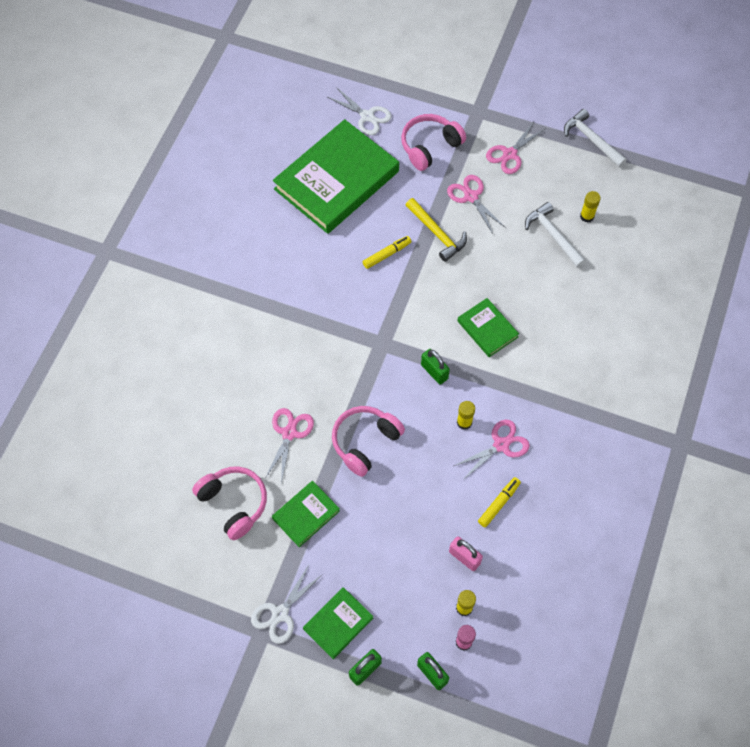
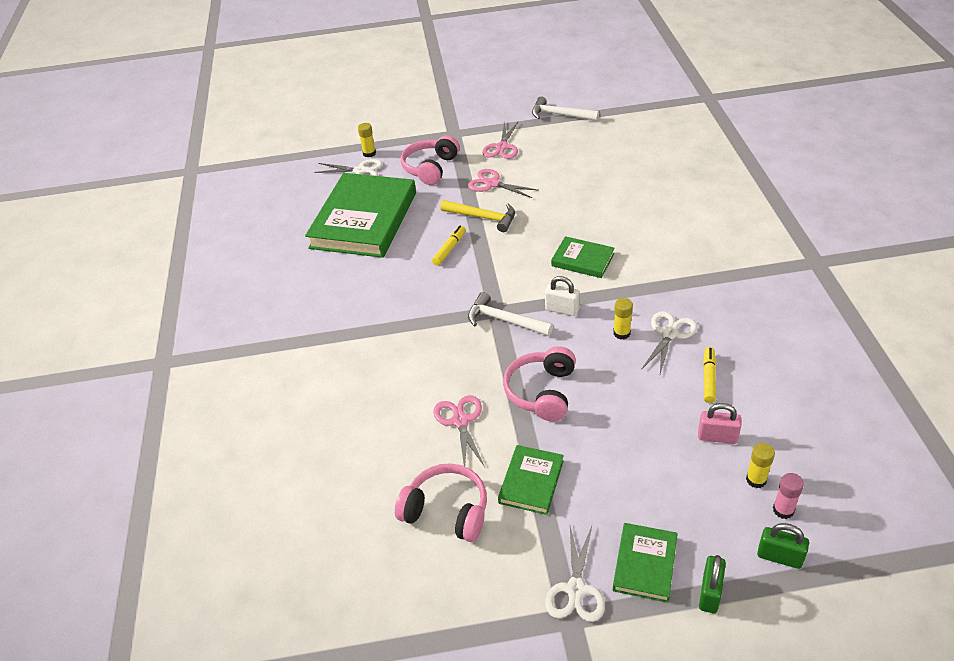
camera: 25 degrees left, 20 degrees down
green padlock [421,349,450,385] -> white padlock [545,276,580,316]
pink scissors [454,420,530,480] -> white scissors [641,311,697,374]
white hammer [525,202,586,268] -> white hammer moved to [468,292,553,336]
yellow glue stick [580,191,601,223] -> yellow glue stick moved to [358,123,376,157]

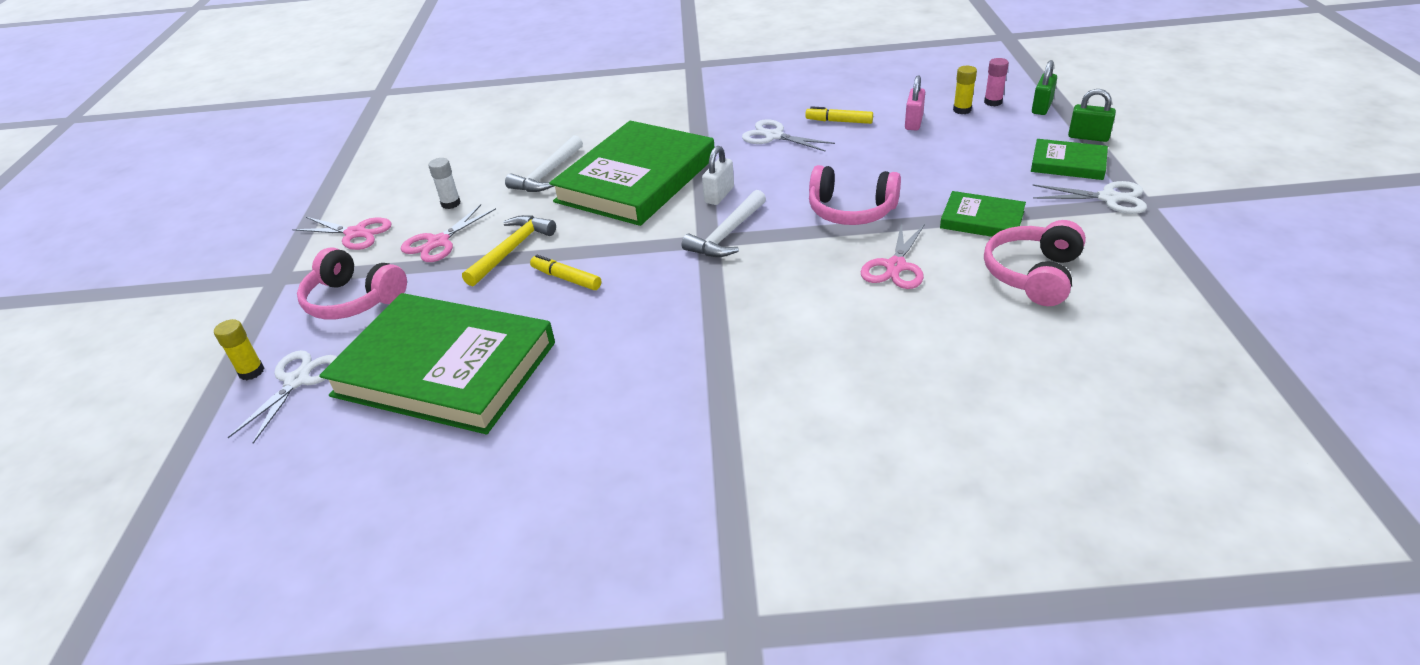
camera: 85 degrees left, 5 degrees down
pink scissors [433,395,485,467] -> pink scissors turned 60 degrees counterclockwise [860,221,925,289]
white hammer [532,97,599,121] -> white hammer moved to [505,135,583,192]
green book [551,236,614,278] -> green book [549,121,714,226], size x2.15
yellow glue stick [613,298,633,339] -> none
none -> white glue stick [428,158,460,209]

